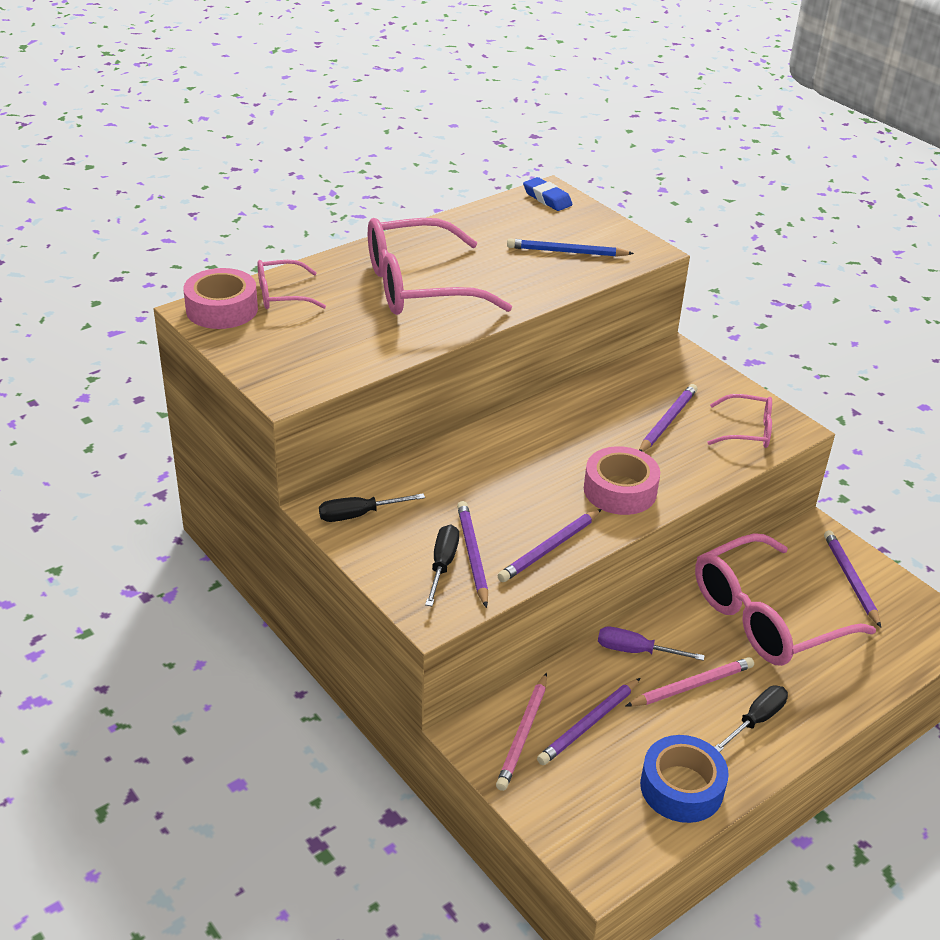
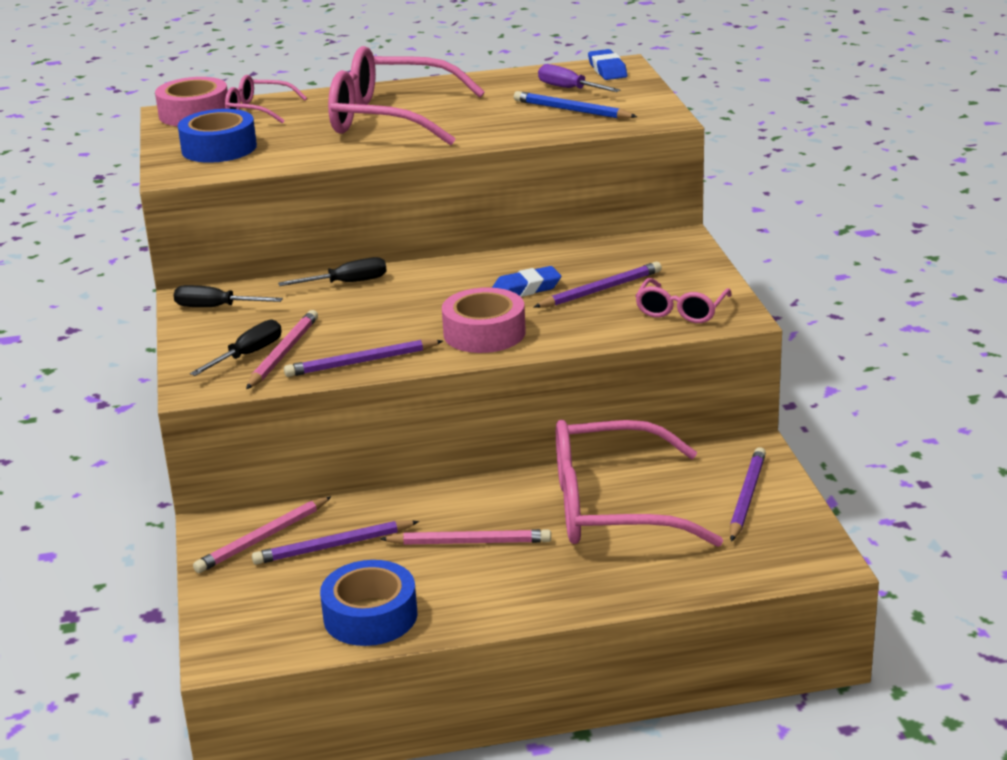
camera: 30 degrees right, 10 degrees down
purple pencil [457,501,488,608] -> pink pencil [246,310,318,389]
purple screwdriver [598,627,705,661] -> purple screwdriver moved to [538,64,620,92]
pink glasses [707,394,772,448] -> pink glasses turned 75 degrees clockwise [635,278,731,323]
black screwdriver [714,686,788,752] -> black screwdriver moved to [278,257,387,286]
none -> blue tape [178,109,257,163]
none -> blue eraser [492,266,561,297]

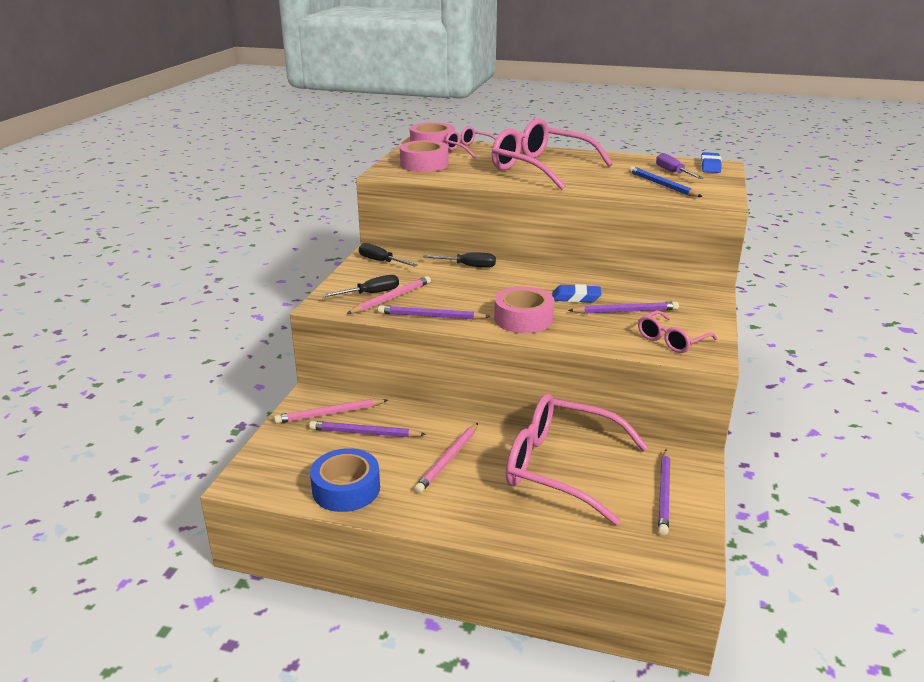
camera: 25 degrees right, 0 degrees up
blue tape [178,109,257,163] -> pink tape [400,140,449,172]
pink pencil [380,529,551,545] -> pink pencil turned 90 degrees clockwise [414,423,478,493]
purple pencil [730,447,766,542] -> purple pencil turned 150 degrees clockwise [658,449,670,536]

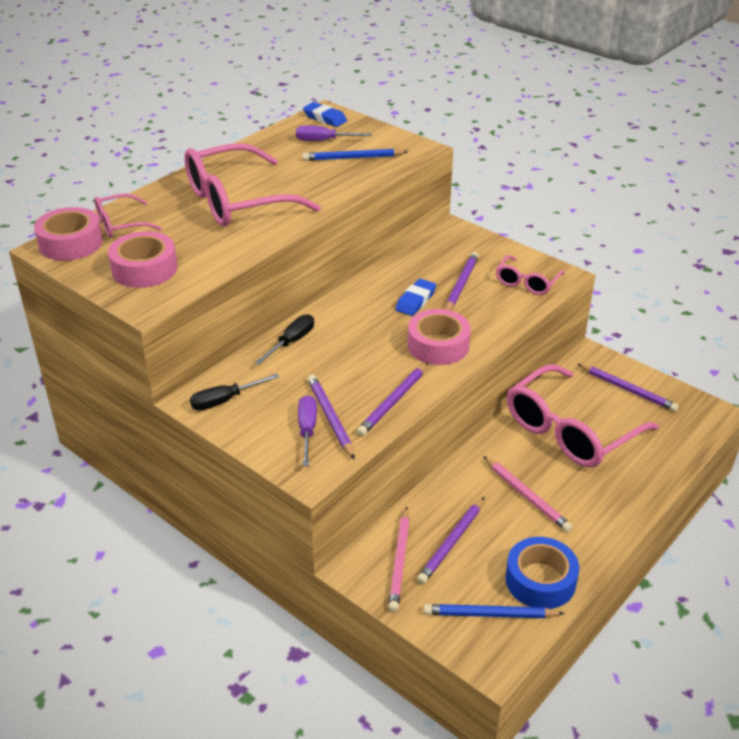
camera: 65 degrees left, 10 degrees up
black screwdriver [322,275,399,297] -> purple screwdriver [298,395,317,466]
pink pencil [346,276,431,314] -> purple pencil [308,375,355,460]
pink glasses [638,311,717,353] -> pink glasses turned 45 degrees clockwise [496,255,565,295]
none -> blue pencil [424,604,565,618]

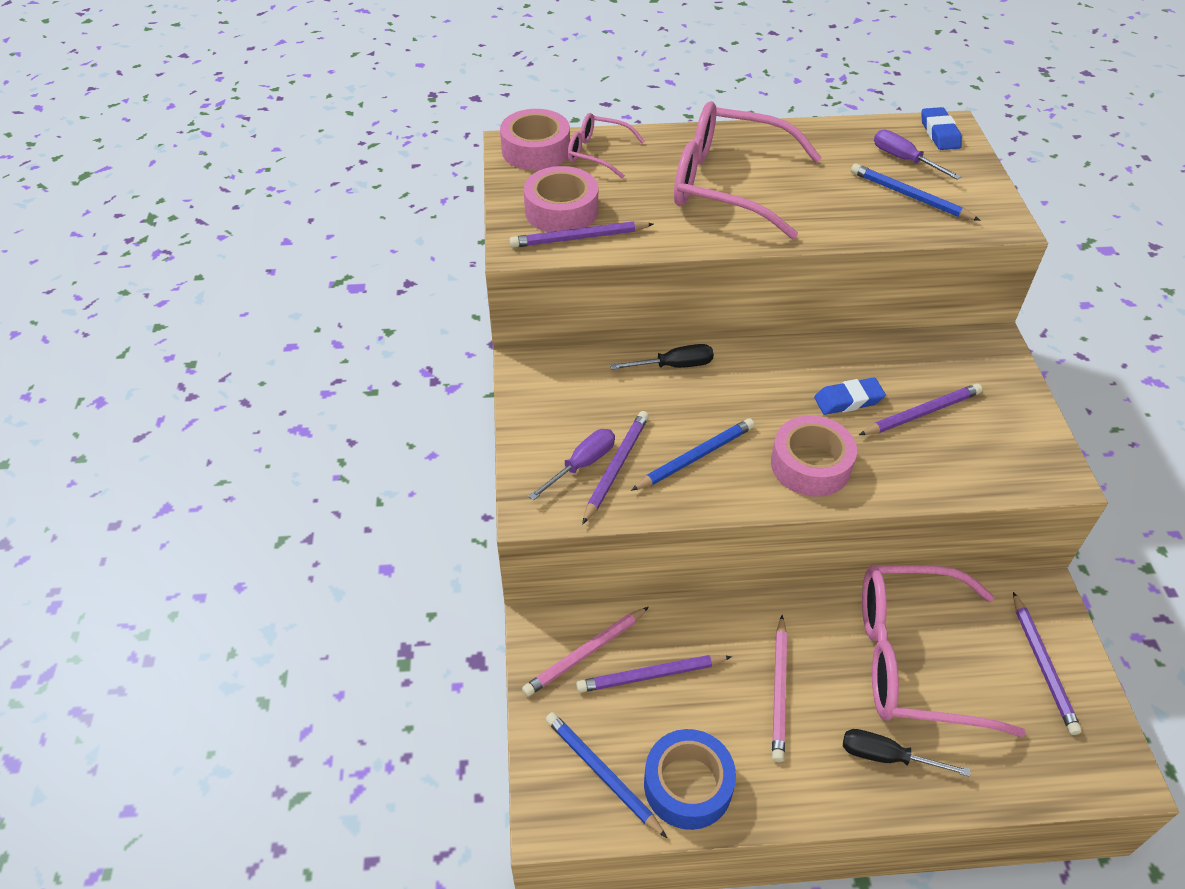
camera: 45 degrees right, 10 degrees up
black screwdriver [190,374,279,411] -> black screwdriver moved to [843,729,971,777]
purple pencil [357,363,428,436] -> purple pencil moved to [509,221,653,248]
pink glasses [496,255,565,295] -> none
none -> blue pencil [631,418,755,491]

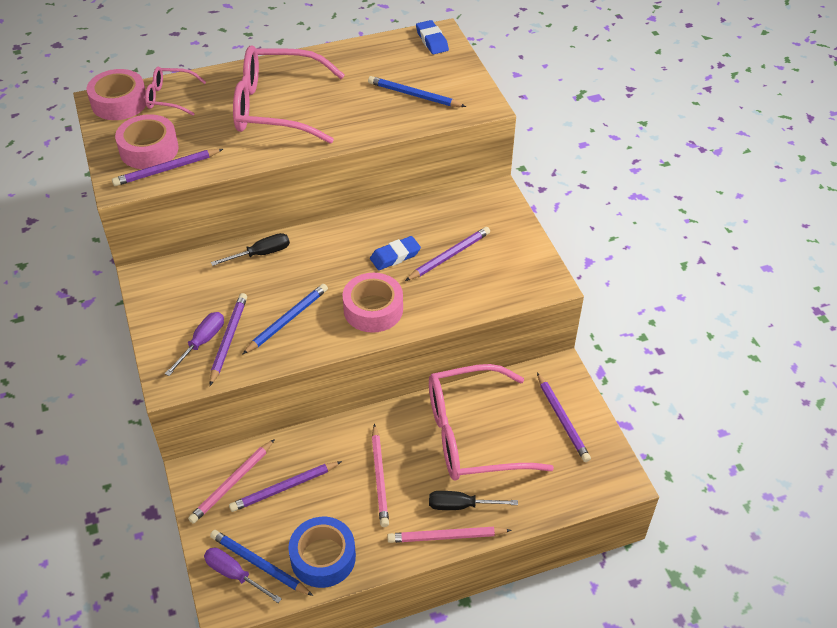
camera: 15 degrees left, 0 degrees up
purple screwdriver [874,130,961,180] -> purple screwdriver moved to [204,548,282,603]
none -> pink pencil [387,527,512,543]

